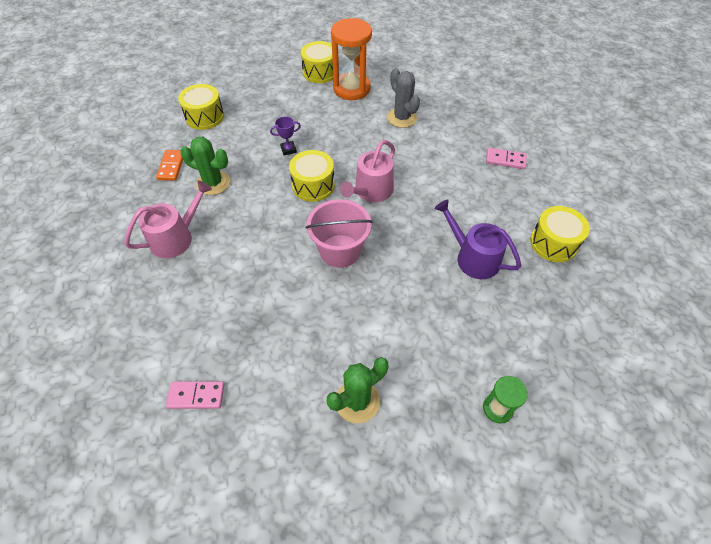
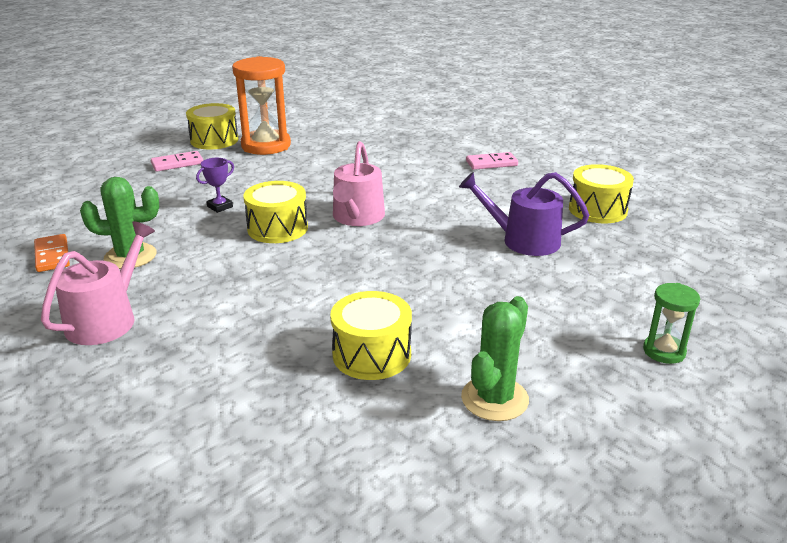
camera: 25 degrees left, 25 degrees down
pink domino [166,381,225,409] -> pink domino moved to [151,151,203,172]
yellow drum [178,84,224,130] -> yellow drum moved to [330,291,412,380]
pink bucket [306,199,372,268] -> none
grey cactus [387,68,420,128] -> none

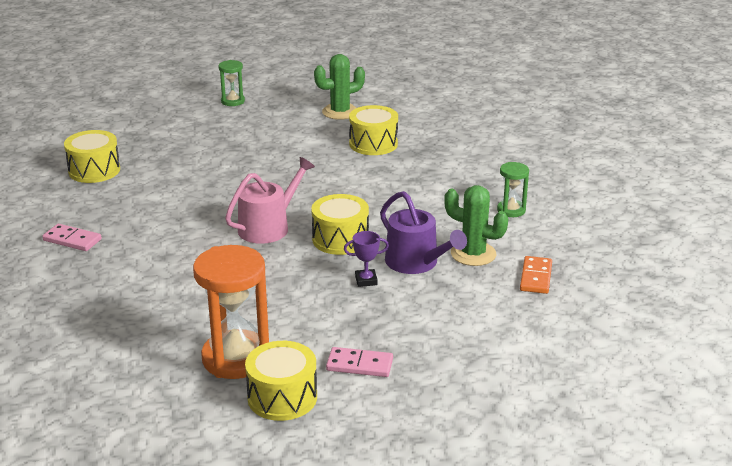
camera: 145 degrees left, 0 degrees up
pink watering can [41,221,155,345] -> green hourglass [497,162,529,217]
purple watering can [459,172,589,256] -> purple watering can moved to [380,191,467,274]

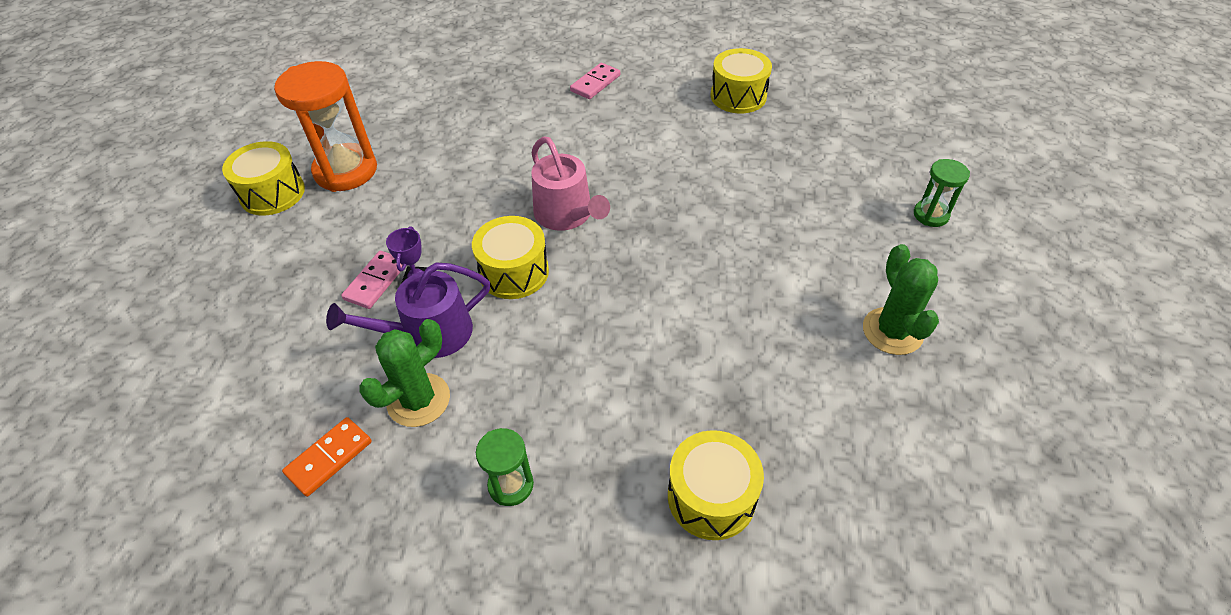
camera: 105 degrees right, 20 degrees up
pink domino [326,347,393,377] -> pink domino moved to [341,251,403,309]
yellow drum [349,105,398,155] -> yellow drum moved to [668,430,764,540]
orange domino [520,256,552,294] -> orange domino turned 75 degrees counterclockwise [282,417,372,497]

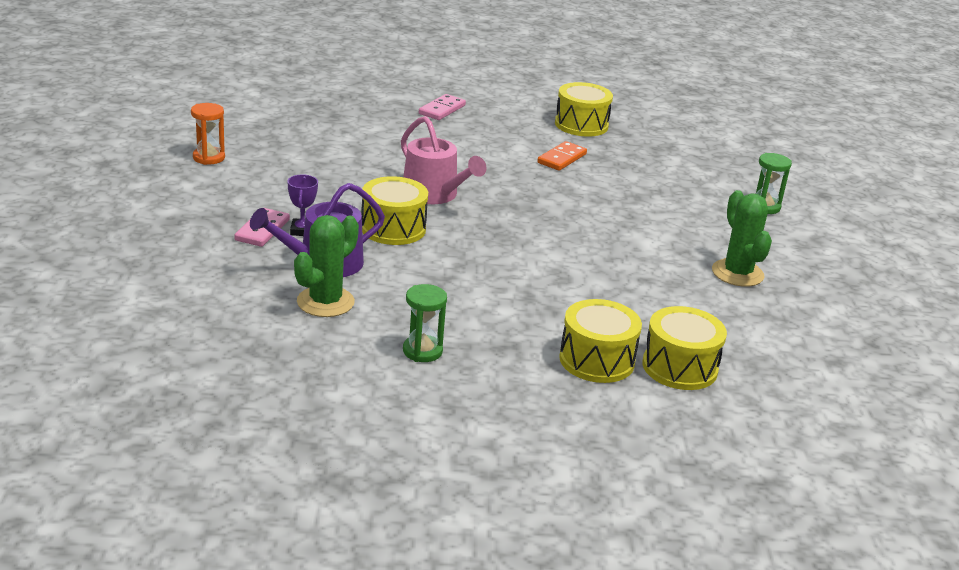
camera: 10 degrees left, 20 degrees down
yellow drum [222,141,305,215] -> yellow drum moved to [642,306,727,390]
orange hourglass [274,61,377,192] -> orange hourglass [191,103,225,165], size x0.51
orange domino [282,417,372,497] -> orange domino moved to [537,141,587,171]

